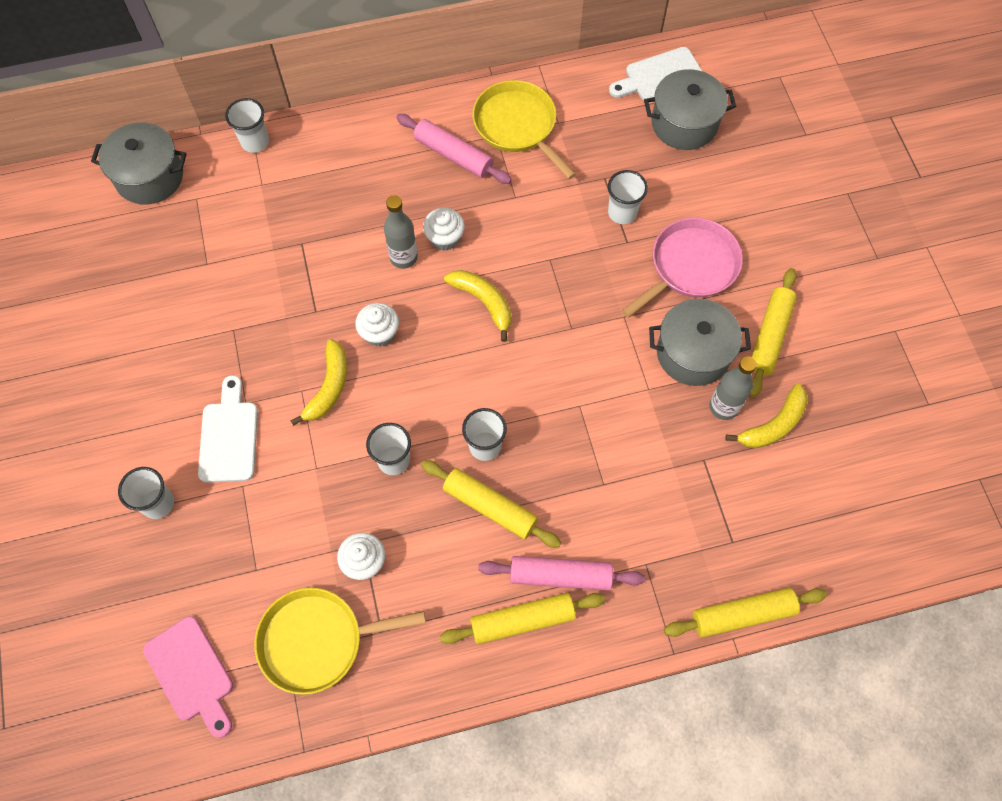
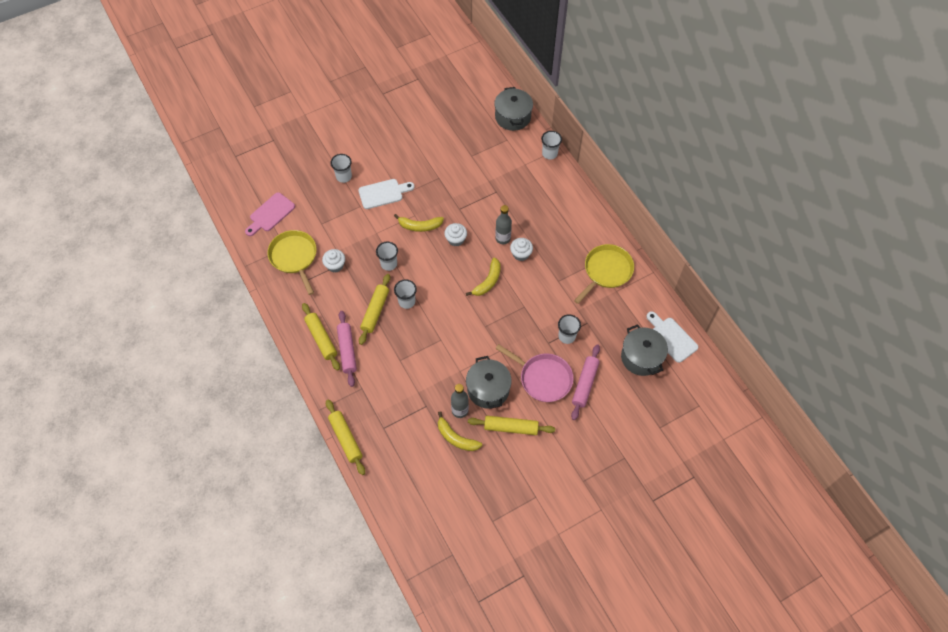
camera: 75 degrees right, 5 degrees down
pink rolling pin [396,114,512,184] -> pink rolling pin moved to [571,344,600,420]

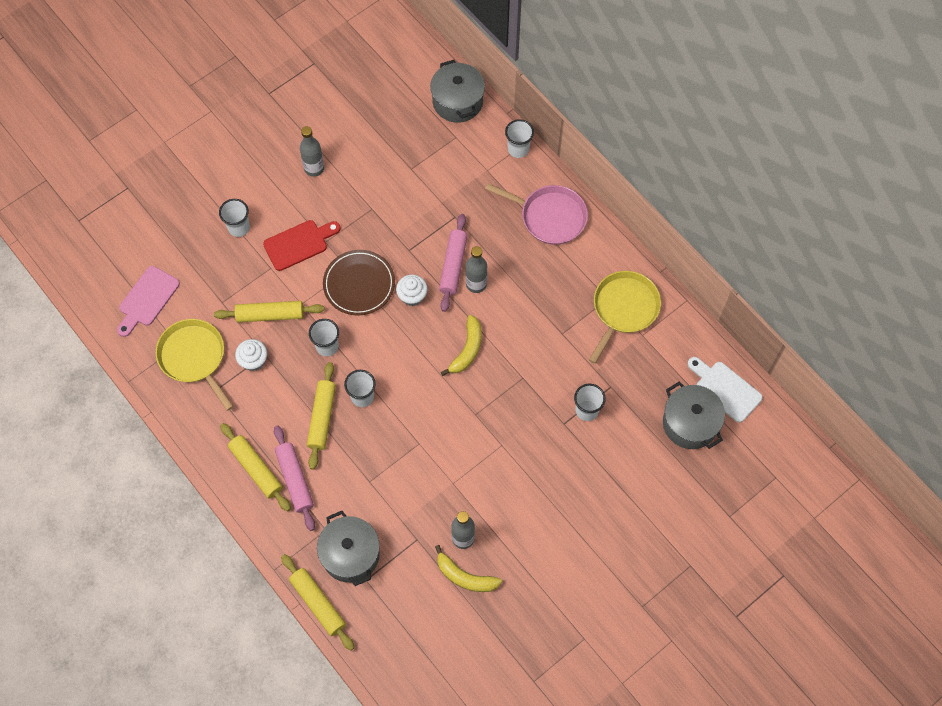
camera: 10 degrees left, 5 degrees up
white cutting board [358,179,415,209] -> red cutting board [263,220,341,271]
yellow banana [394,214,444,232] -> brown plate [323,250,395,316]
grey pot [466,356,512,409] -> grey pot moved to [317,511,380,586]
yellow rolling pin [468,416,555,435] -> yellow rolling pin moved to [214,301,324,322]
pink pan [495,344,574,402] -> pink pan moved to [485,183,588,245]
white cupcake [510,238,533,261] -> none
pink rolling pin [571,344,600,420] -> pink rolling pin moved to [439,214,467,312]
none -> grey bottle [300,126,324,177]

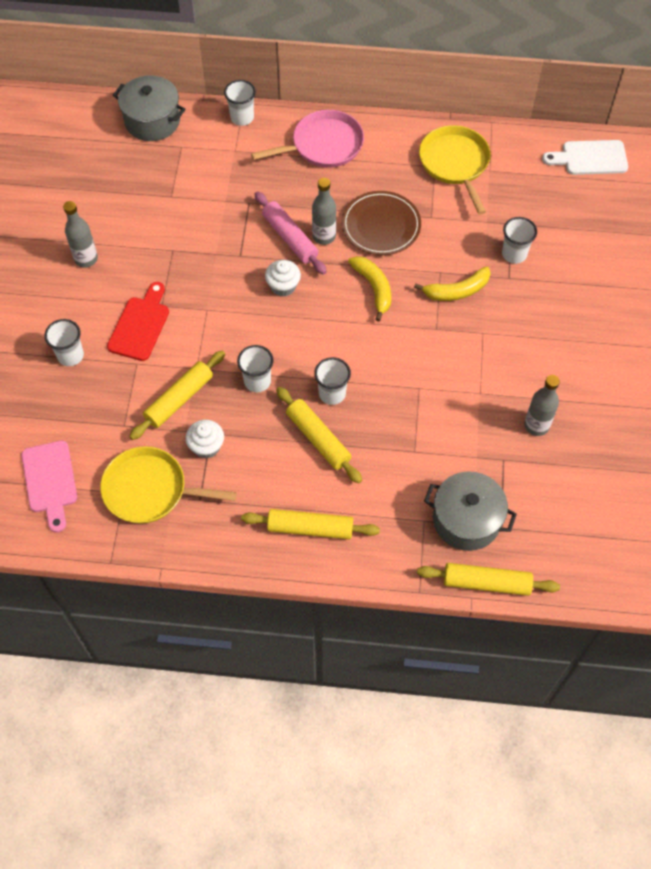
camera: 45 degrees left, 5 degrees down
pink rolling pin [274,426,315,531] -> none
brown plate [323,250,395,316] -> brown plate moved to [342,191,421,255]
yellow banana [435,545,502,592] -> yellow banana moved to [414,266,491,301]
grey pot [663,381,725,449] -> none

